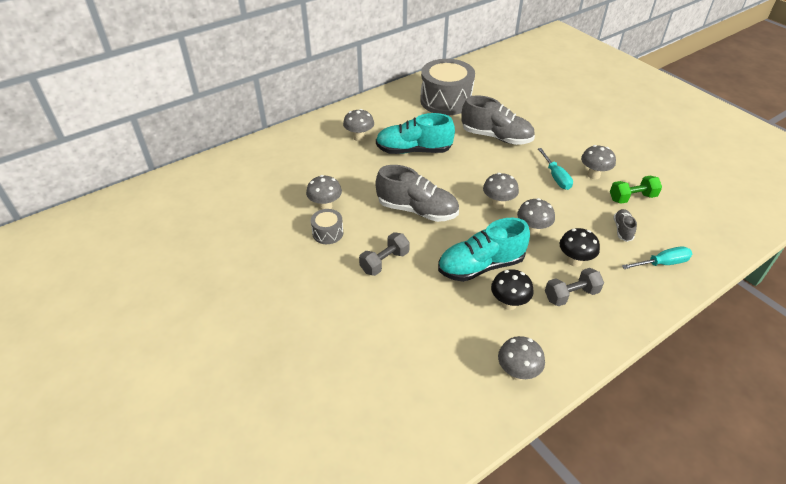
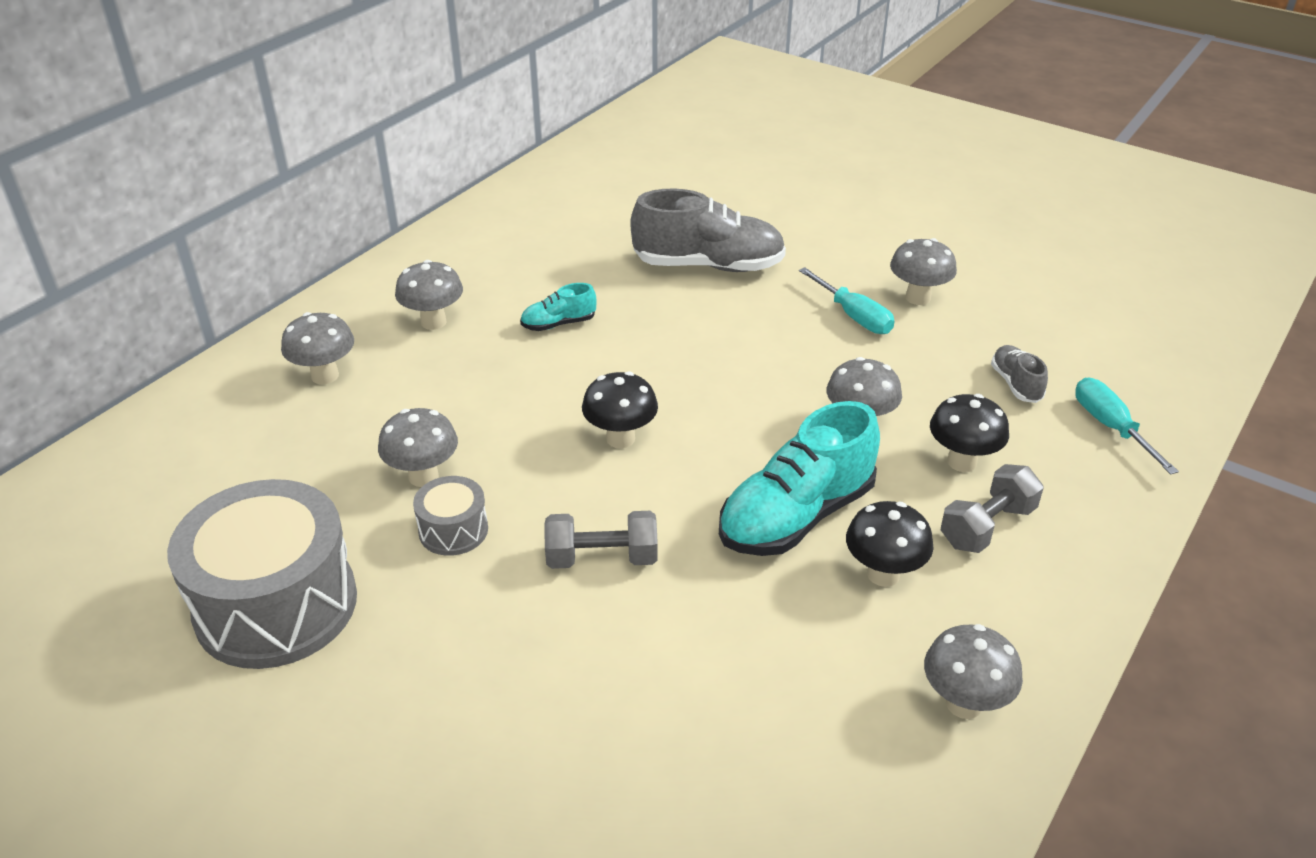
camera: 20 degrees left, 5 degrees down
grey dumbbell [359,232,410,276] -> grey dumbbell turned 60 degrees clockwise [544,511,658,569]
grey shoe [375,165,459,222] -> black mushroom [582,371,658,448]
turquoise shoe [376,113,455,154] -> turquoise shoe [520,283,597,331], size x0.48
grey drum [420,59,475,115] -> grey drum moved to [167,479,357,669]
grey mushroom [483,173,519,209] -> grey mushroom moved to [281,312,354,384]
green dumbbell [610,176,662,204] -> none
turquoise screwdriver [622,246,692,269] -> turquoise screwdriver turned 75 degrees counterclockwise [1075,378,1179,475]

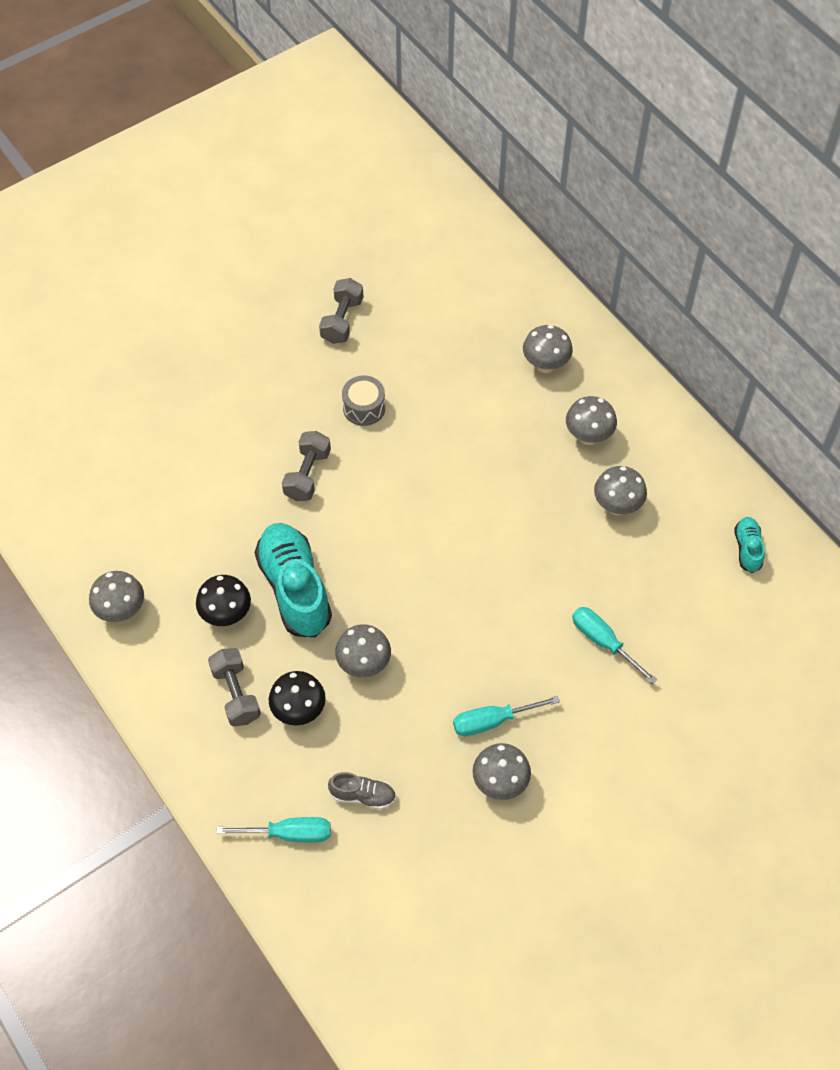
camera: 110 degrees right, 20 degrees up
grey drum [167,479,357,669] -> grey dumbbell [319,278,363,344]
grey mushroom [378,408,458,487] -> grey mushroom moved to [594,466,647,515]
turquoise shoe [520,283,597,331] -> turquoise shoe moved to [734,517,765,573]
black mushroom [582,371,658,448] -> none
grey shoe [630,189,786,272] -> turquoise screwdriver [572,607,657,684]

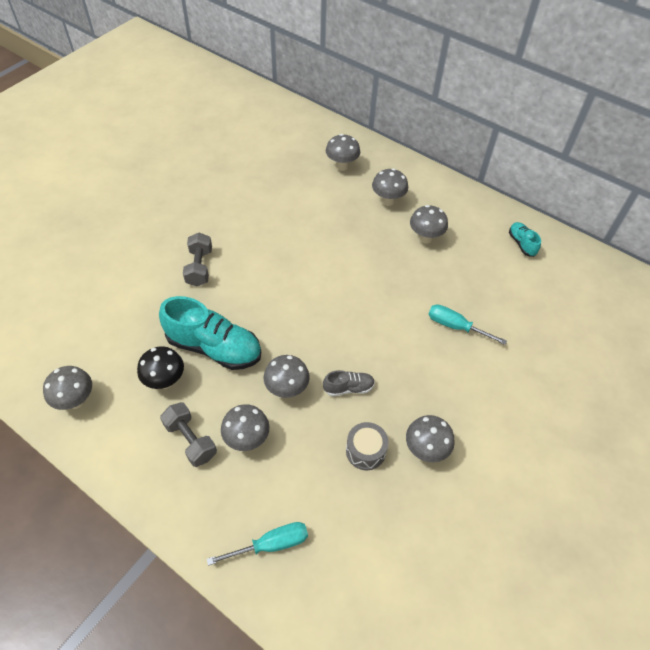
camera: 20 degrees left, 5 degrees down
turquoise shoe [255,523,332,637] -> turquoise shoe turned 150 degrees clockwise [159,296,261,370]
black mushroom [269,671,326,726] -> grey mushroom [221,404,270,451]
grey dumbbell [319,278,363,344] -> none
grey shoe [328,772,396,810] -> grey shoe moved to [323,370,375,396]
grey drum [342,375,385,426] -> grey drum moved to [346,422,389,470]
turquoise screwdriver [453,696,560,736] -> none

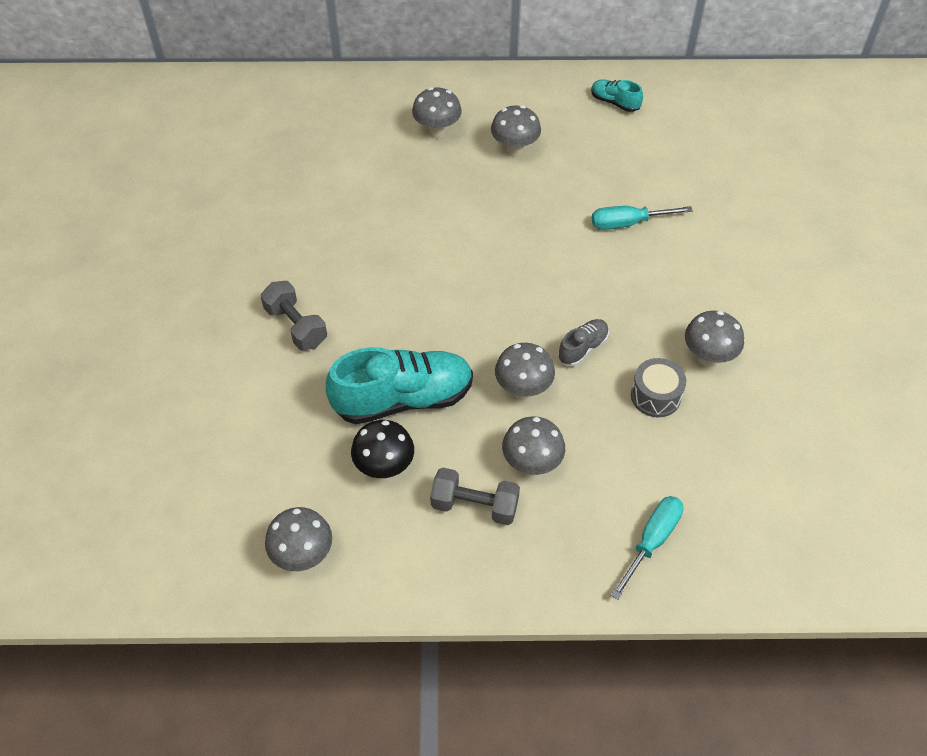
camera: 35 degrees left, 0 degrees up
grey mushroom [326,134,360,171] -> none

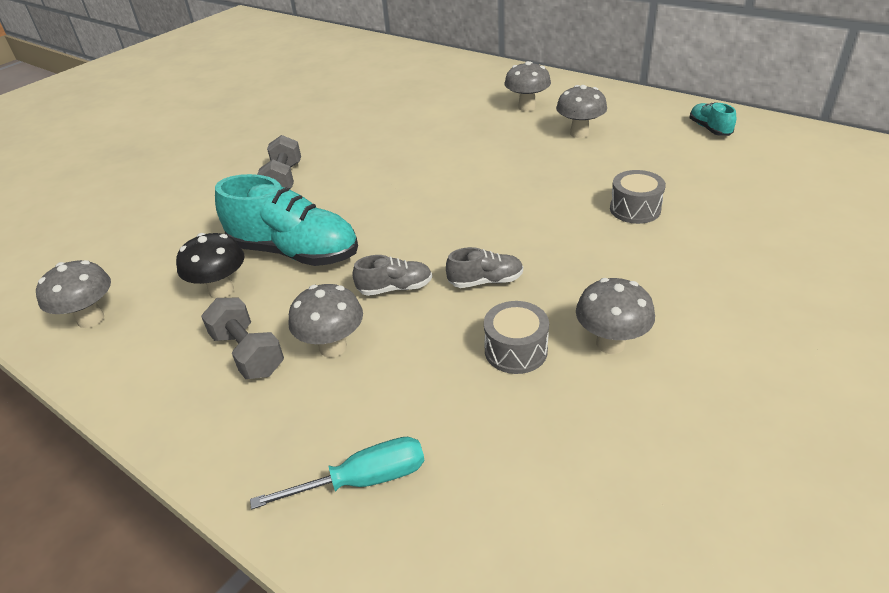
camera: 40 degrees right, 15 degrees down
grey mushroom [495,343,555,400] -> grey shoe [352,255,432,296]
turquoise screwdriver [592,206,693,230] -> grey drum [610,170,666,224]

